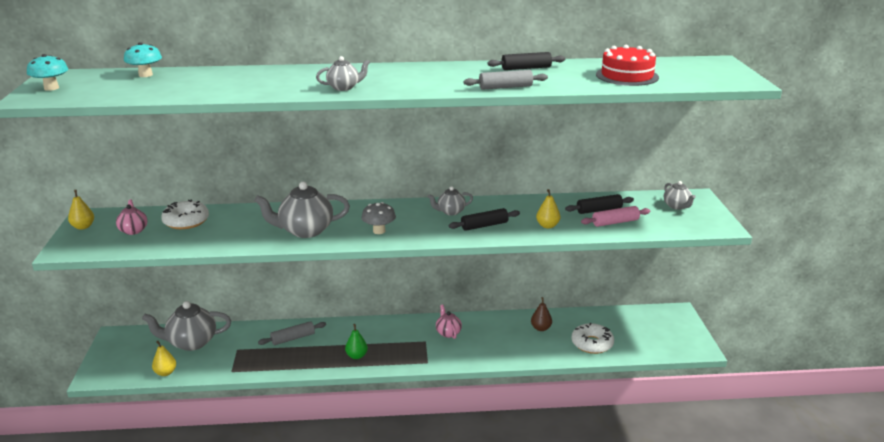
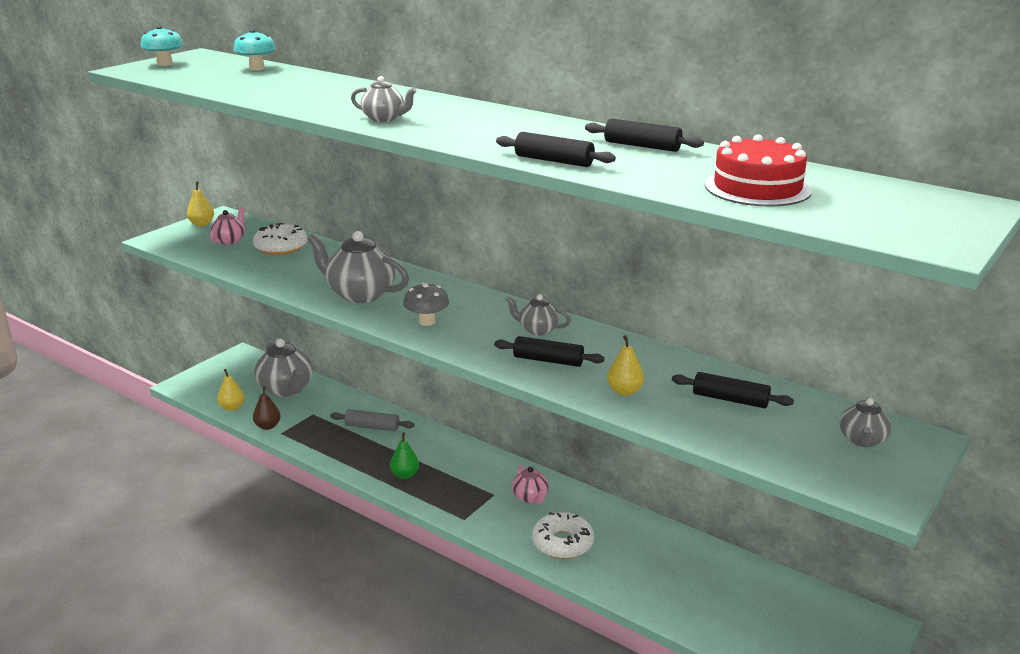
camera: 40 degrees right, 0 degrees up
grey teapot [142,301,231,351] -> grey teapot turned 150 degrees counterclockwise [254,339,313,397]
pink teapot [436,304,462,339] -> pink teapot turned 135 degrees clockwise [512,465,549,504]
grey rolling pin [464,70,548,90] -> black rolling pin [496,132,616,167]
brown pear [531,297,552,331] -> brown pear moved to [253,386,281,430]
white donut [571,323,614,354] -> white donut moved to [532,512,594,559]
pink rolling pin [581,206,650,227] -> none

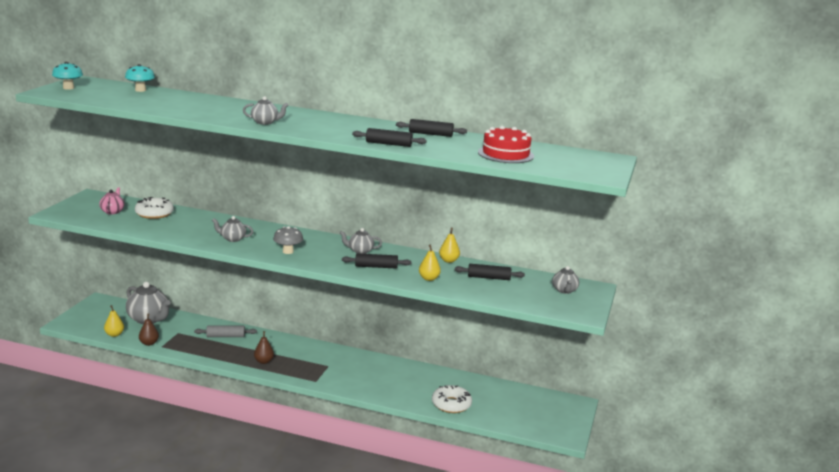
camera: 20 degrees left, 5 degrees down
yellow pear [187,182,214,226] -> yellow pear moved to [439,228,460,263]
grey teapot [307,231,409,303] -> grey teapot [212,216,253,242], size x0.54
green pear [390,432,419,479] -> brown pear [254,331,274,364]
pink teapot [512,465,549,504] -> none
white donut [532,512,594,559] -> white donut moved to [432,385,472,413]

